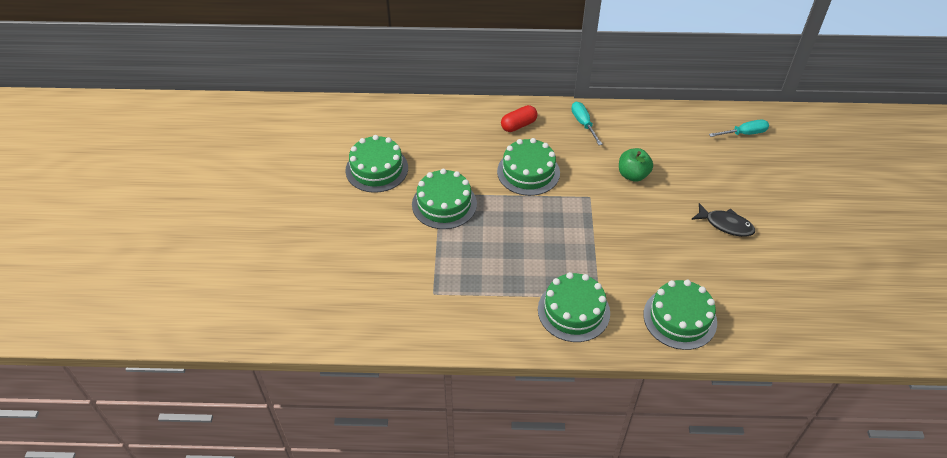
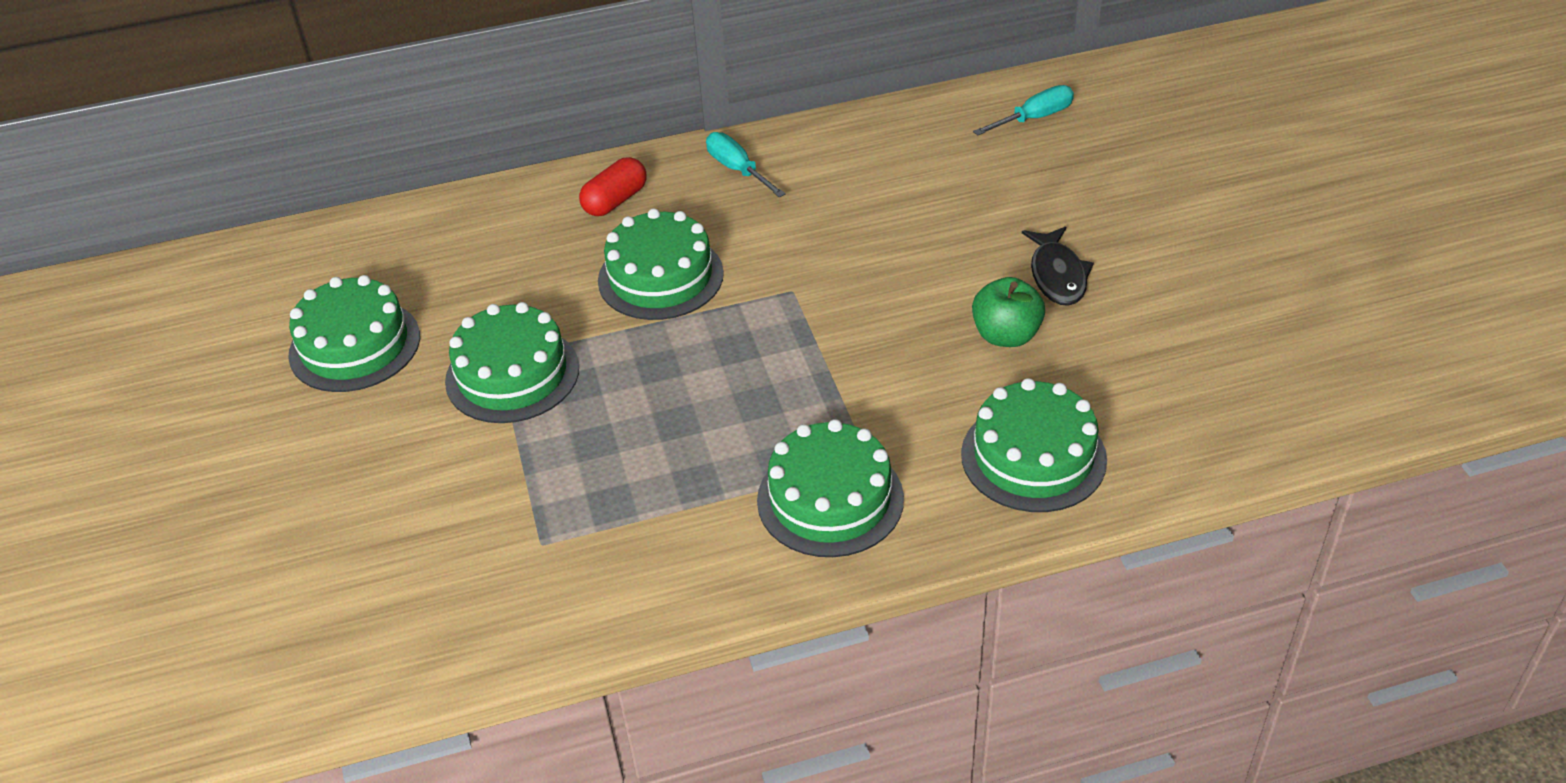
camera: 15 degrees left, 5 degrees down
green apple [619,148,653,182] -> green apple moved to [972,277,1045,347]
black fish [691,203,755,237] -> black fish turned 75 degrees clockwise [1022,227,1094,306]

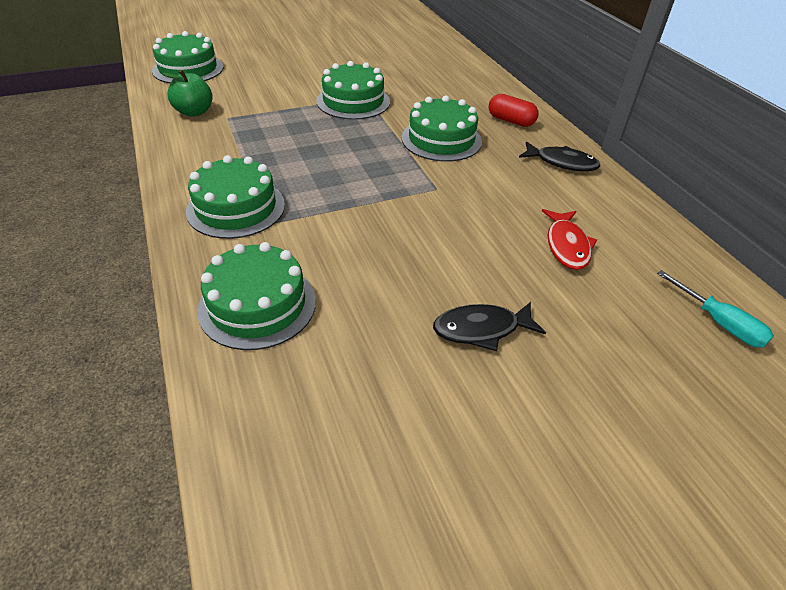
camera: 80 degrees right, 0 degrees up
green cake [288,275,420,392] -> green cake moved to [152,31,224,83]
turquoise screwdriver [706,132,786,198] -> black fish [519,142,600,171]
green apple [972,277,1045,347] -> green apple moved to [162,70,213,117]
none -> red fish [542,209,597,270]

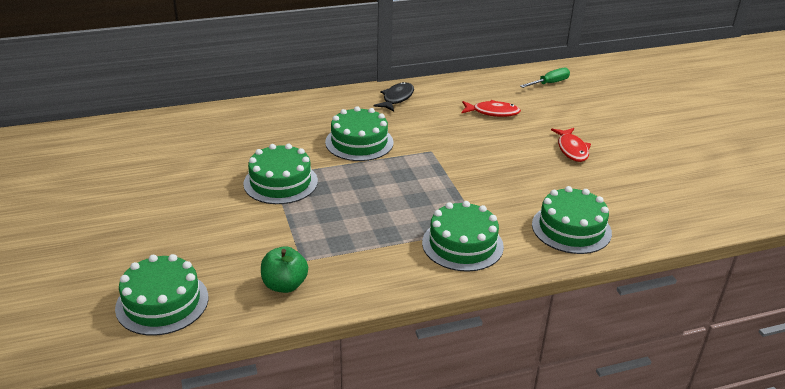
camera: 85 degrees left, 10 degrees down
black fish [433,302,546,351] -> red fish [551,128,591,162]
red capsule [489,94,539,127] -> none
turquoise screwdriver [657,270,774,348] -> green screwdriver [520,68,570,88]

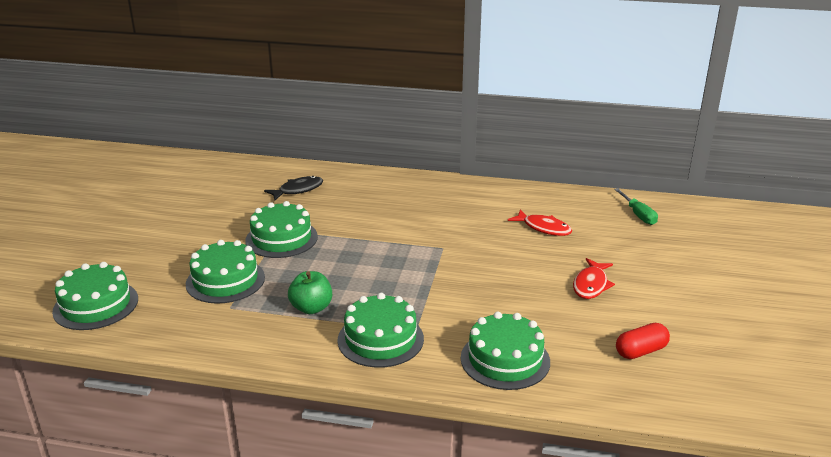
camera: 30 degrees right, 5 degrees down
green apple [261,246,308,293] -> green apple moved to [288,271,332,314]
green cake [325,106,393,161] -> green cake moved to [186,240,265,304]
black fish [373,82,414,112] -> black fish moved to [264,176,323,200]
green screwdriver [520,68,570,88] -> green screwdriver turned 75 degrees clockwise [614,188,658,225]
none -> red capsule [616,323,670,359]

